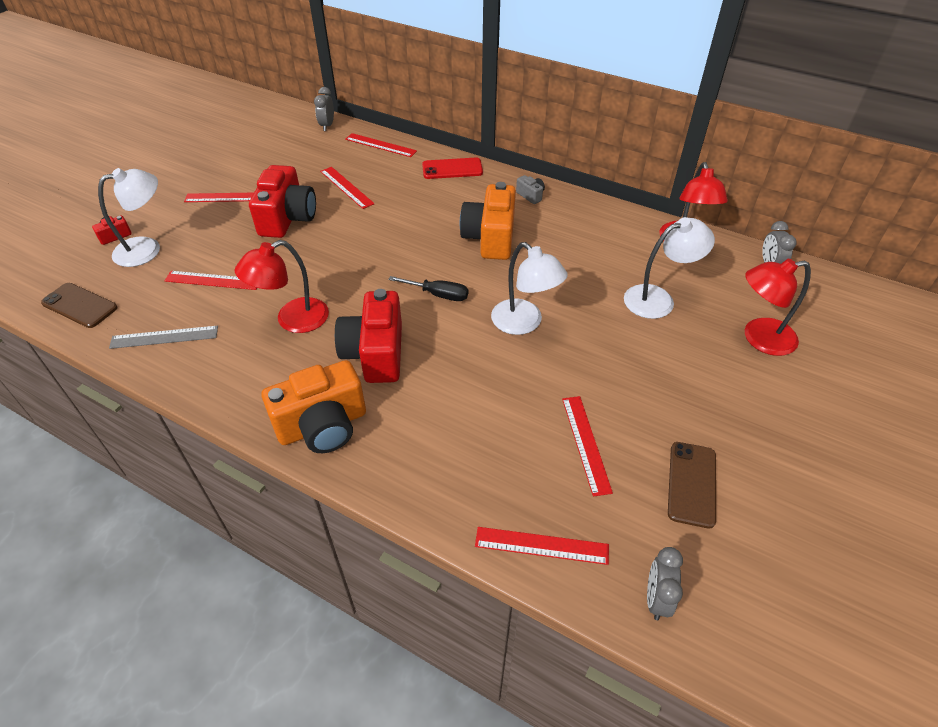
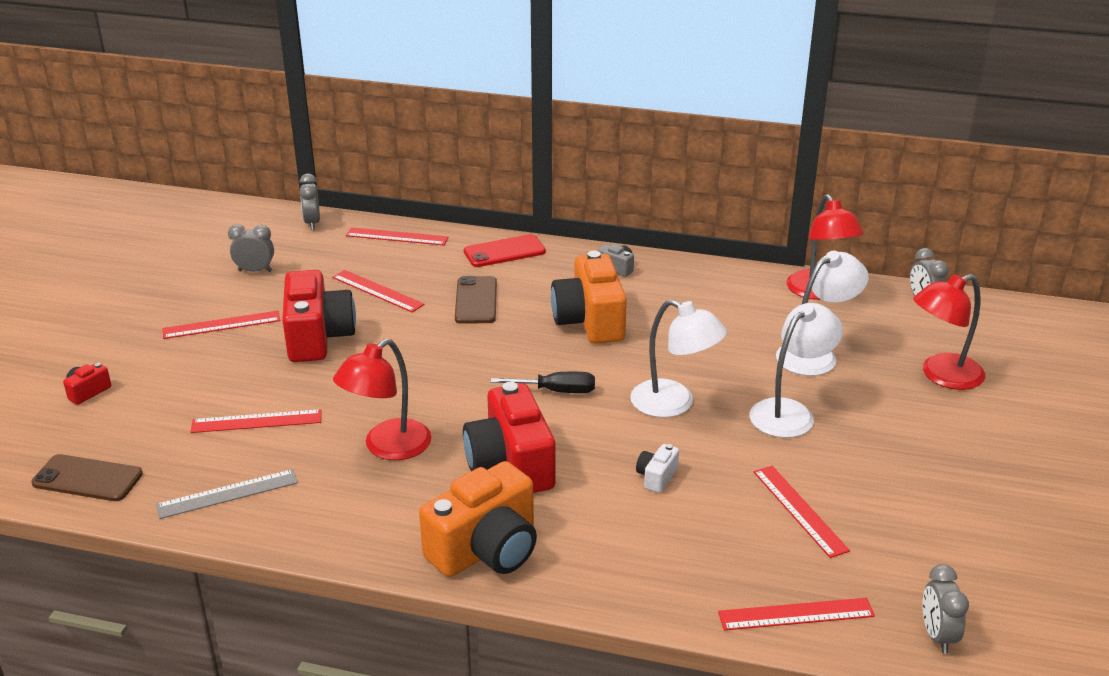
camera: 15 degrees left, 15 degrees down
white lamp [98,168,160,267] -> white lamp moved to [750,303,843,438]
brown phone [668,442,716,529] -> brown phone moved to [455,276,497,324]
none -> grey clock [228,224,274,272]
none -> white camera [636,444,679,493]

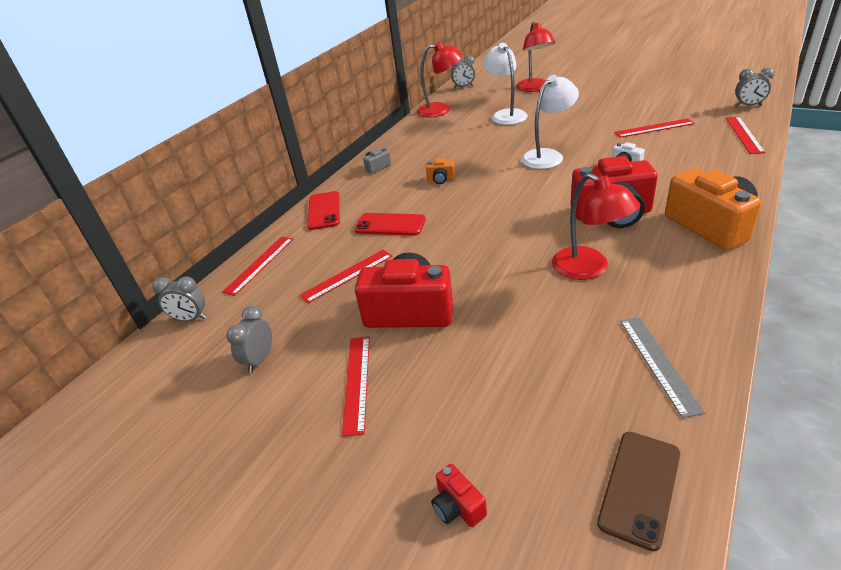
camera: 70 degrees left, 5 degrees up
red ruler [191,409,322,433] -> none
brown phone [455,276,497,324] -> red phone [354,213,426,236]
black screwdriver [491,372,595,393] -> none
orange camera [551,251,627,344] -> orange camera [426,158,455,184], size x0.43
white lamp [750,303,843,438] -> none

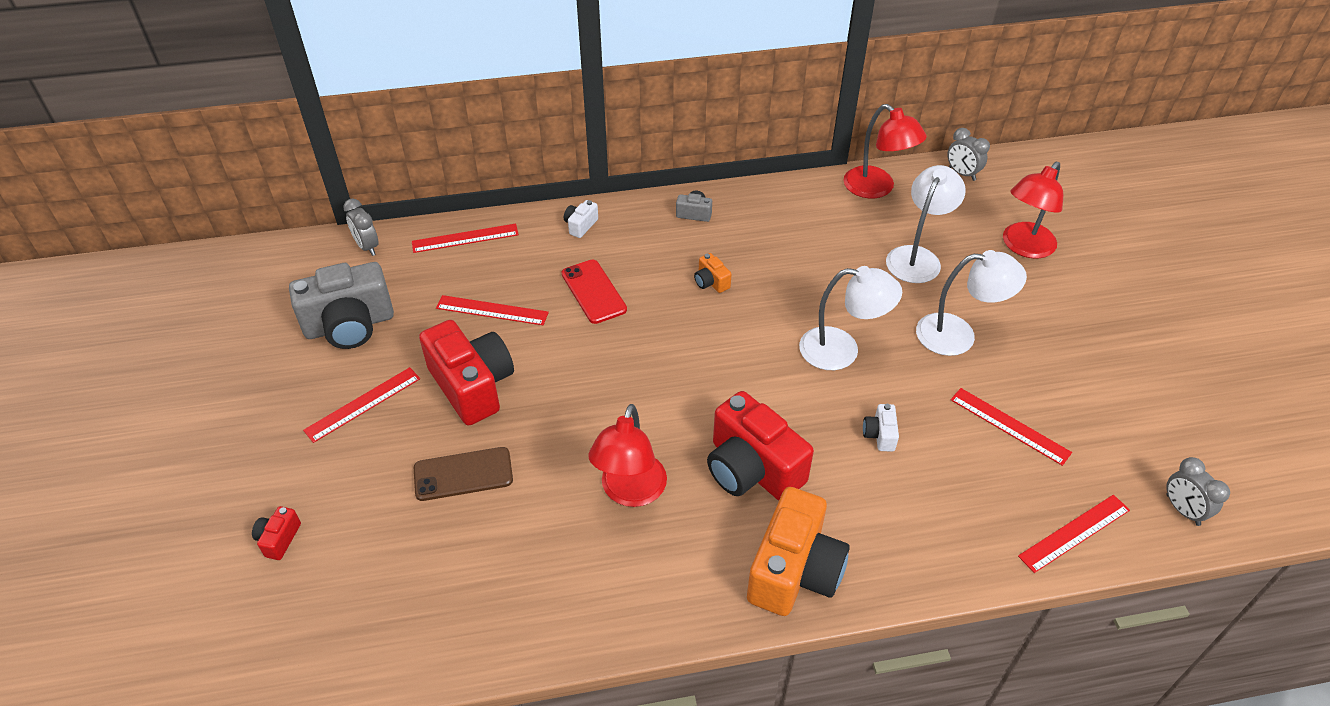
camera: 45 degrees right, 10 degrees up
grey clock [227,306,272,373] -> grey camera [289,262,394,349]
red phone [307,191,340,230] -> white camera [564,200,598,238]
brown phone [597,432,680,551] -> brown phone moved to [414,447,513,501]
grey ruler [620,317,705,418] -> none
none -> white lamp [916,250,1027,356]

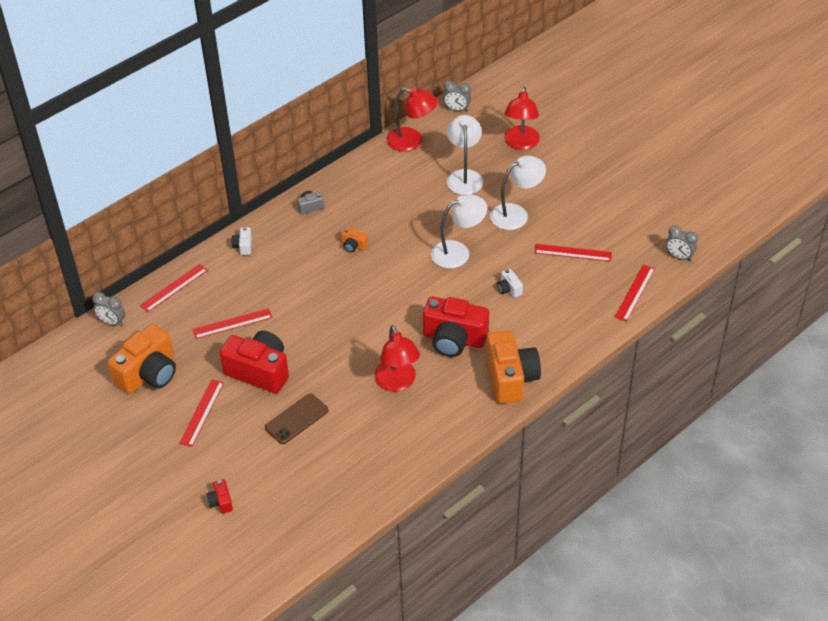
camera: 30 degrees left, 0 degrees up
grey camera [289,262,394,349] -> orange camera [108,324,176,394]
red phone [561,260,627,324] -> none

